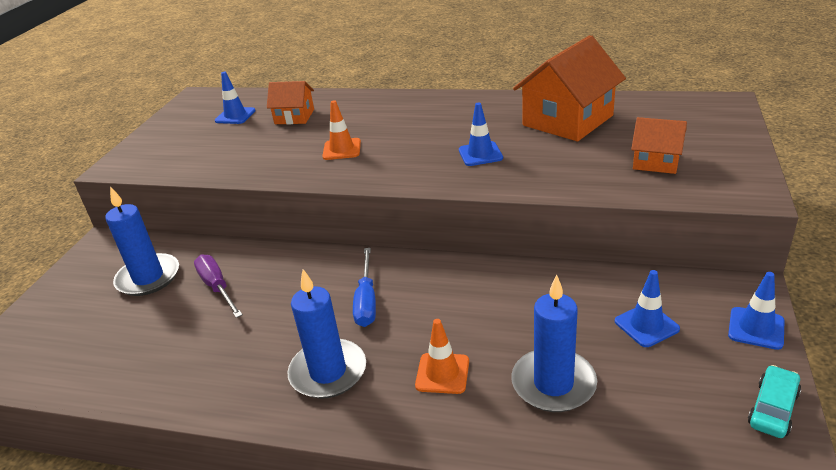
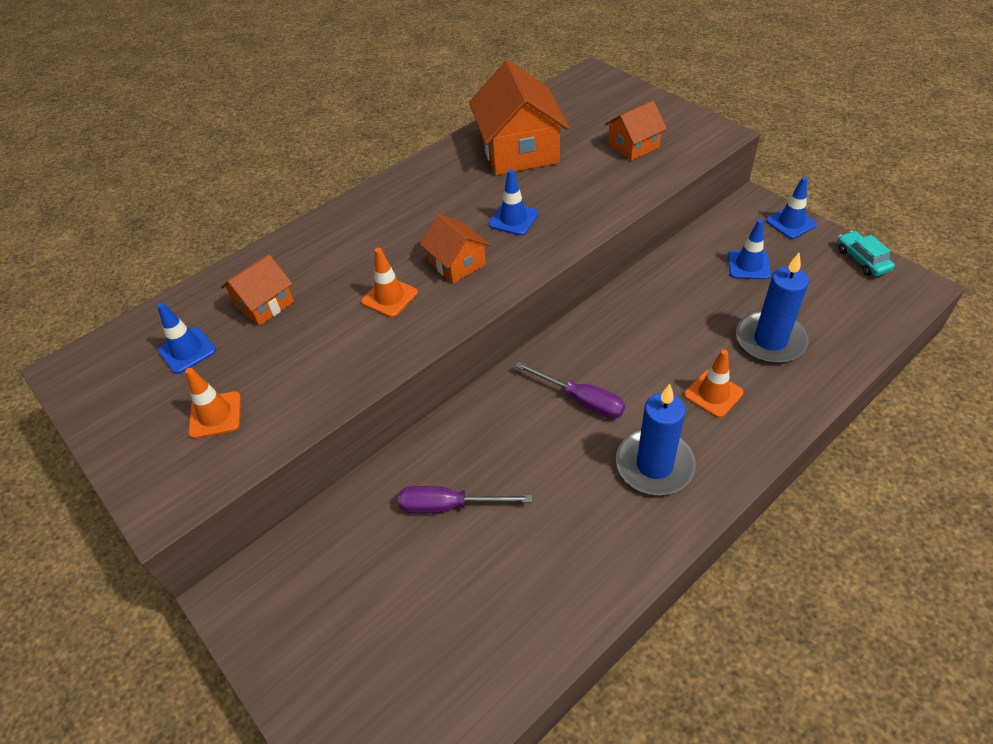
camera: 55 degrees left, 15 degrees up
blue candle [105,186,179,296] -> none
blue screwdriver [353,248,376,327] -> purple screwdriver [515,362,625,419]
none -> orange traffic cone [185,368,241,439]
none -> orange house [420,214,490,283]

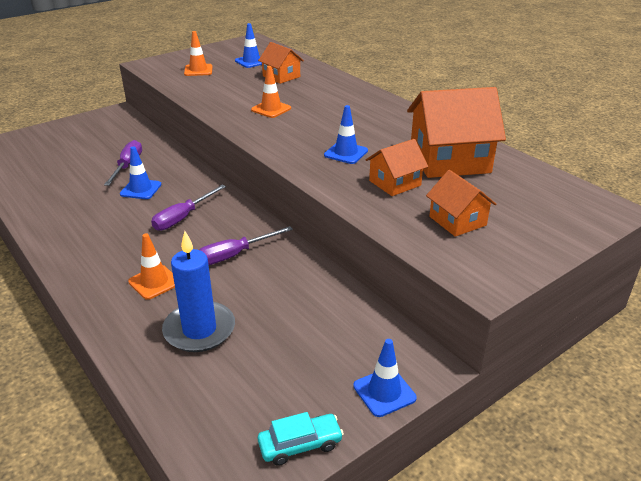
camera: 90 degrees right, 15 degrees down
orange house [420,214,490,283] -> orange house moved to [366,139,428,196]
blue candle [616,384,696,495] -> none
blue traffic cone [728,219,771,280] -> blue traffic cone moved to [120,146,162,199]
none -> purple screwdriver [199,226,293,265]

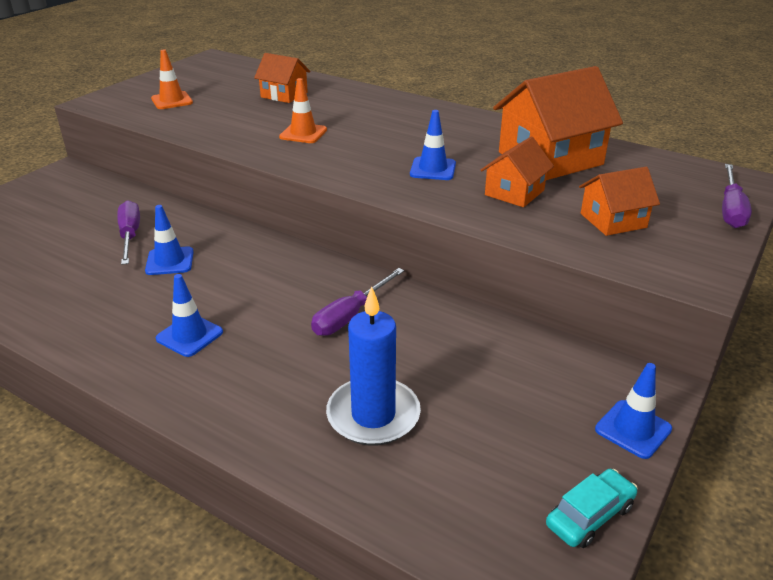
camera: 20 degrees left, 0 degrees up
orange traffic cone [128,233,175,300] -> none
purple screwdriver [151,185,226,231] -> purple screwdriver moved to [722,164,752,228]
blue traffic cone [235,23,262,68] -> blue traffic cone moved to [155,274,223,357]
orange house [426,170,496,237] -> orange house turned 60 degrees counterclockwise [579,167,660,236]

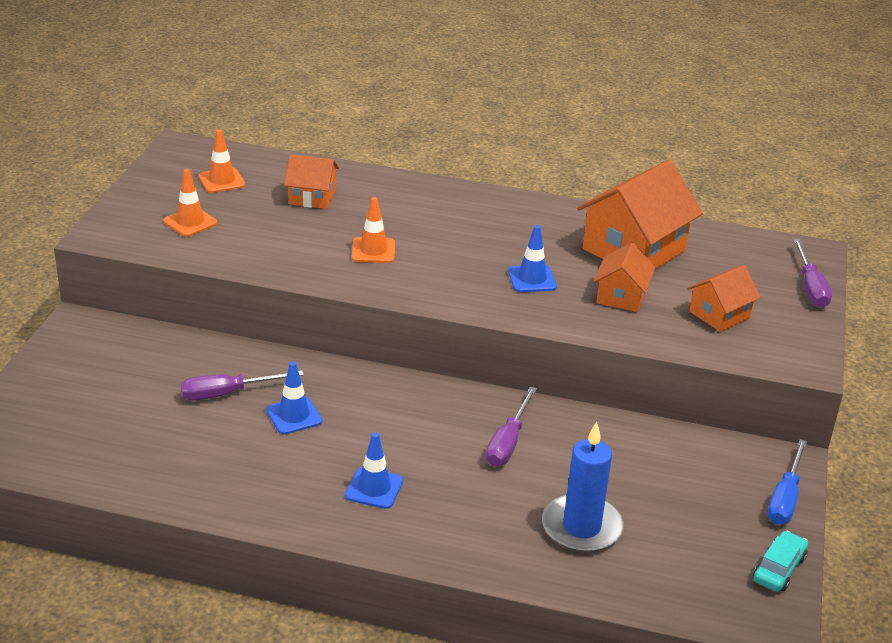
camera: 20 degrees left, 0 degrees up
purple screwdriver [117,200,140,265] -> purple screwdriver turned 75 degrees counterclockwise [181,370,304,400]
blue traffic cone [595,363,672,459] -> blue screwdriver [768,439,807,525]
none -> orange traffic cone [199,129,245,193]

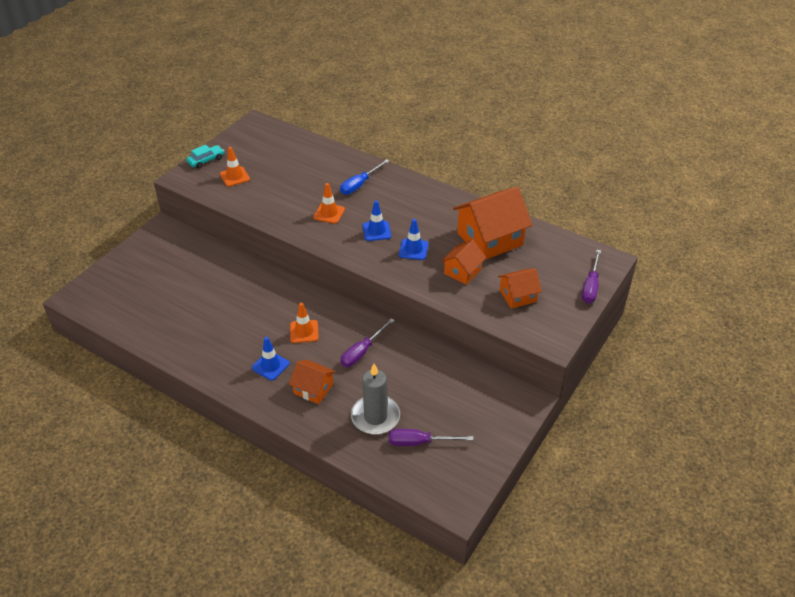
camera: 20 degrees right, 10 degrees up
purple screwdriver [181,370,304,400] -> purple screwdriver moved to [389,429,473,446]
orange traffic cone [199,129,245,193] -> orange traffic cone moved to [290,303,319,343]
blue traffic cone [266,361,322,434] -> blue traffic cone moved to [363,200,391,241]
orange house [284,154,339,209] -> orange house moved to [289,360,336,404]
blue candle [542,422,624,553] -> grey candle [351,364,400,435]
turquoise car [753,531,808,592] -> turquoise car moved to [186,145,224,168]
blue screwdriver [768,439,807,525] -> blue screwdriver moved to [340,159,389,195]

